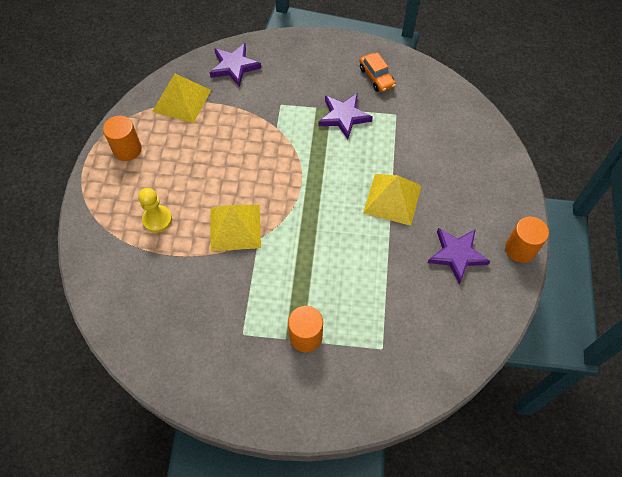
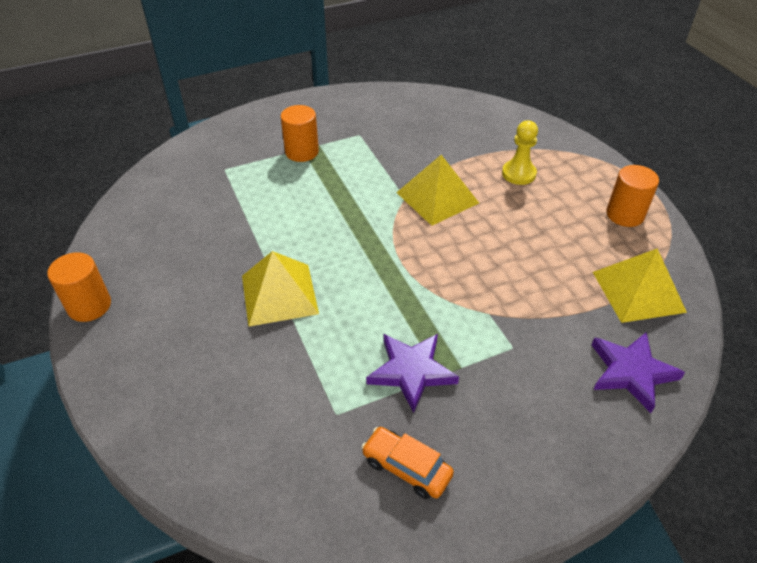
camera: 150 degrees right, 15 degrees down
purple star [427,228,490,284] -> none

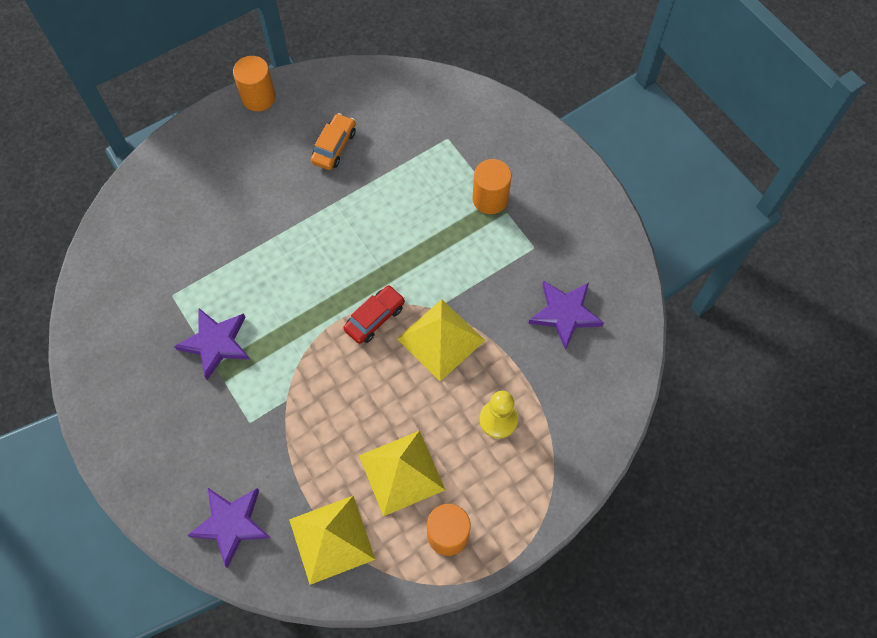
camera: 80 degrees right, 20 degrees up
yellow pyramid [242,251,319,327] -> yellow pyramid moved to [359,431,445,517]
orange car [361,427,454,499] -> orange car moved to [311,113,356,170]
none -> red car [343,285,405,344]
none -> purple star [528,280,604,350]

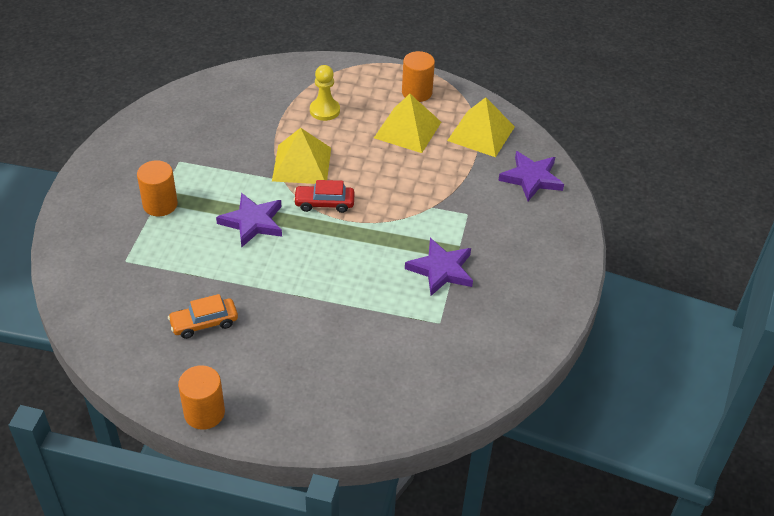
camera: 135 degrees left, 20 degrees down
purple star [528,280,604,350] -> purple star moved to [216,193,282,248]

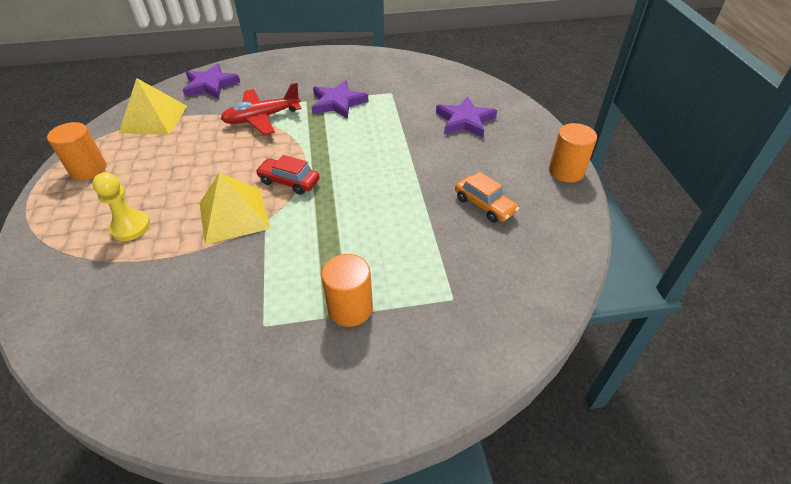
camera: 110 degrees left, 0 degrees up
purple star [216,193,282,248] -> purple star moved to [436,97,497,137]
red car [293,180,355,213] -> red car turned 135 degrees clockwise [255,155,320,195]
yellow pyramid [374,94,441,153] -> none
none -> red plane [220,83,302,135]

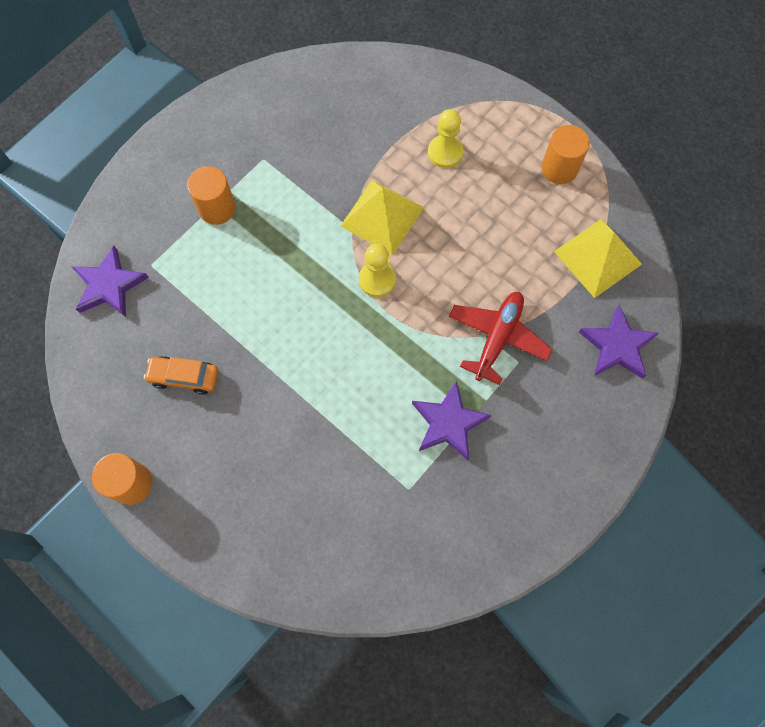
camera: 140 degrees right, 25 degrees up
red car [255,155,320,195] -> yellow pawn [359,244,396,297]
purple star [436,97,497,137] -> purple star moved to [72,246,149,317]

